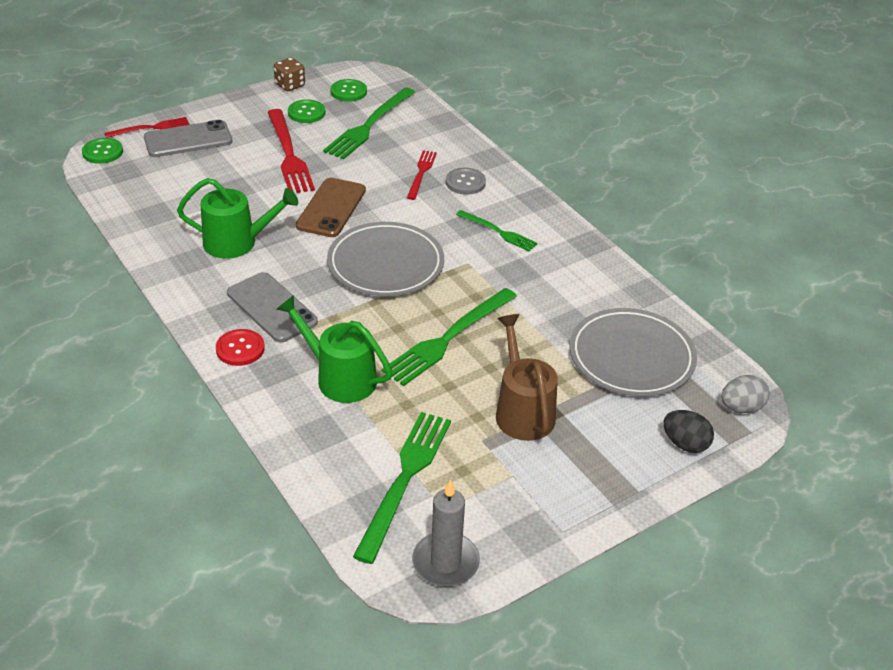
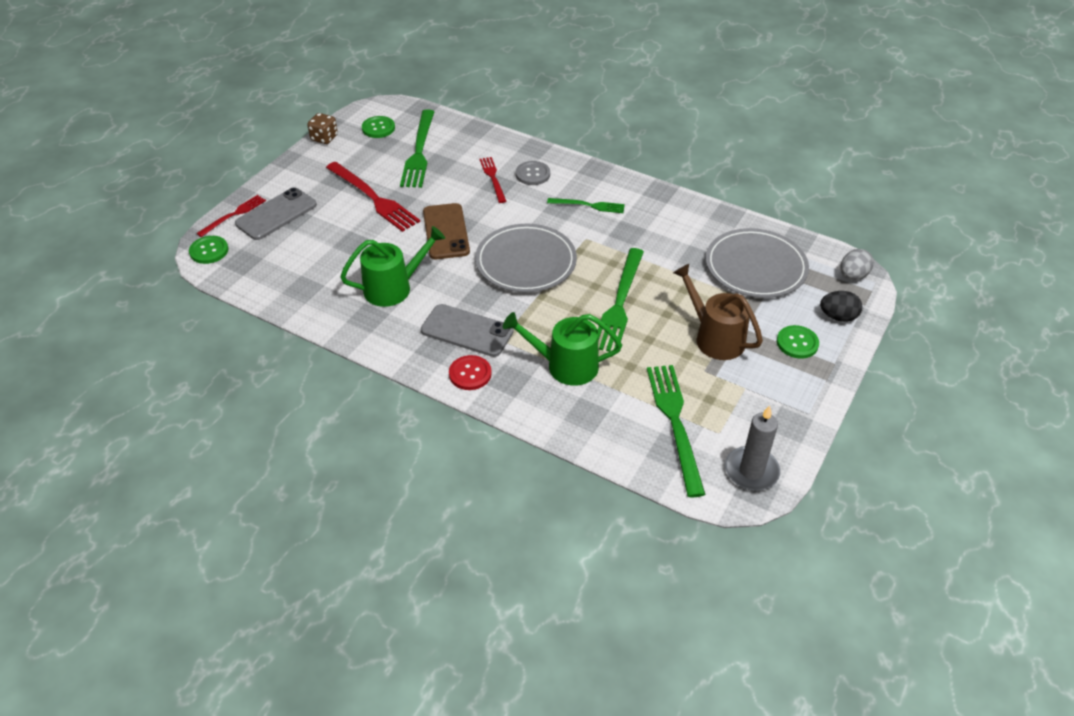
camera: 25 degrees left, 5 degrees up
green button [288,100,325,123] -> green button moved to [777,325,819,359]

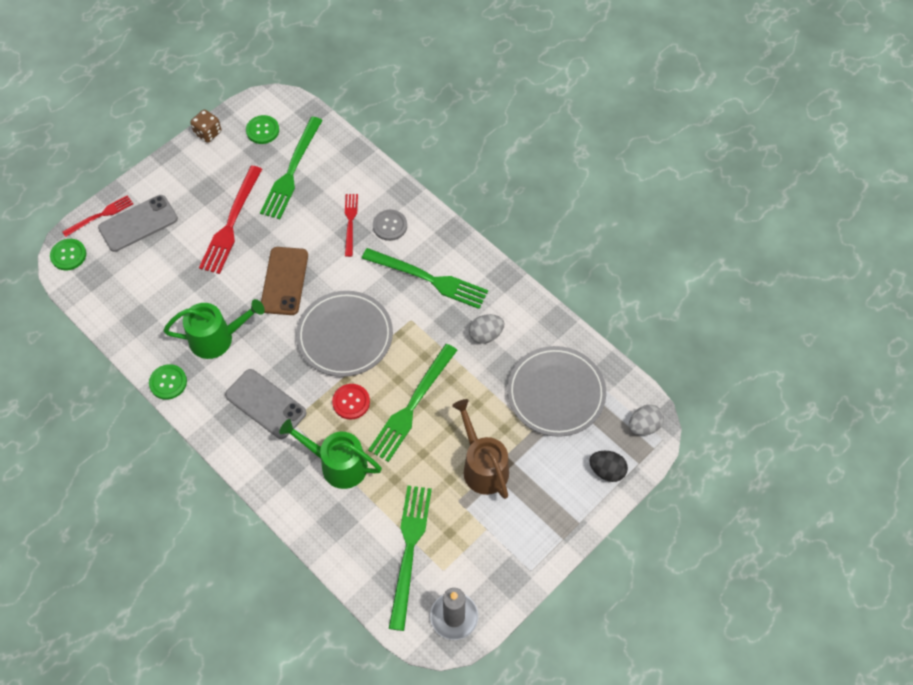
camera: 15 degrees right, 15 degrees up
red fork [326,162,420,232] -> red fork turned 45 degrees clockwise [199,166,262,274]
red button [449,355,492,390] -> red button moved to [332,384,370,420]
green fork [547,198,625,213] -> green fork [362,248,488,309], size x1.73
green button [777,325,819,359] -> green button moved to [149,364,187,400]
none -> grey egg [469,314,504,344]

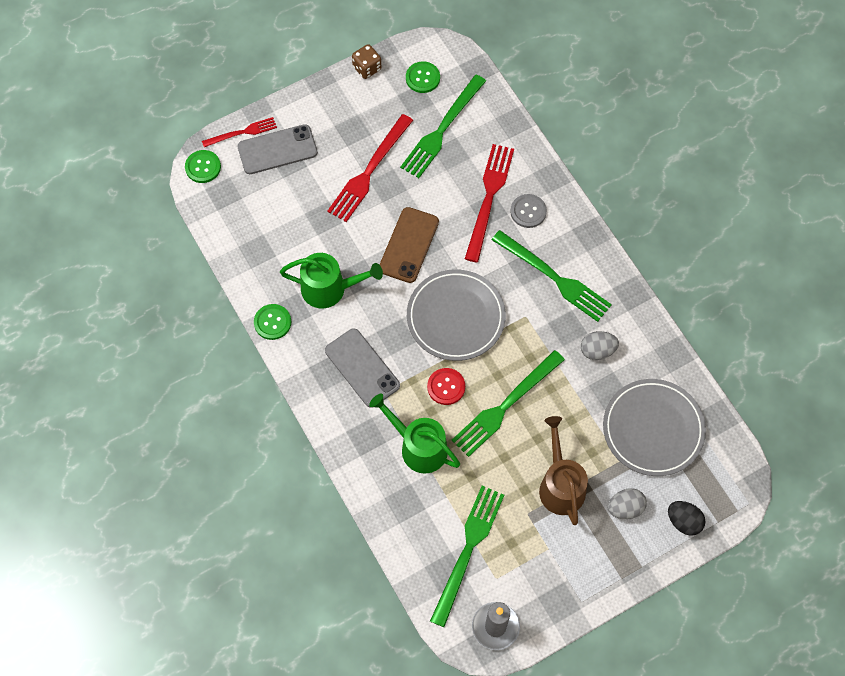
camera: 15 degrees right, 5 degrees up
red fork [345,194,358,257] -> red fork [465,144,514,262], size x1.73
grey egg [629,405,664,436] -> grey egg moved to [608,488,647,519]

